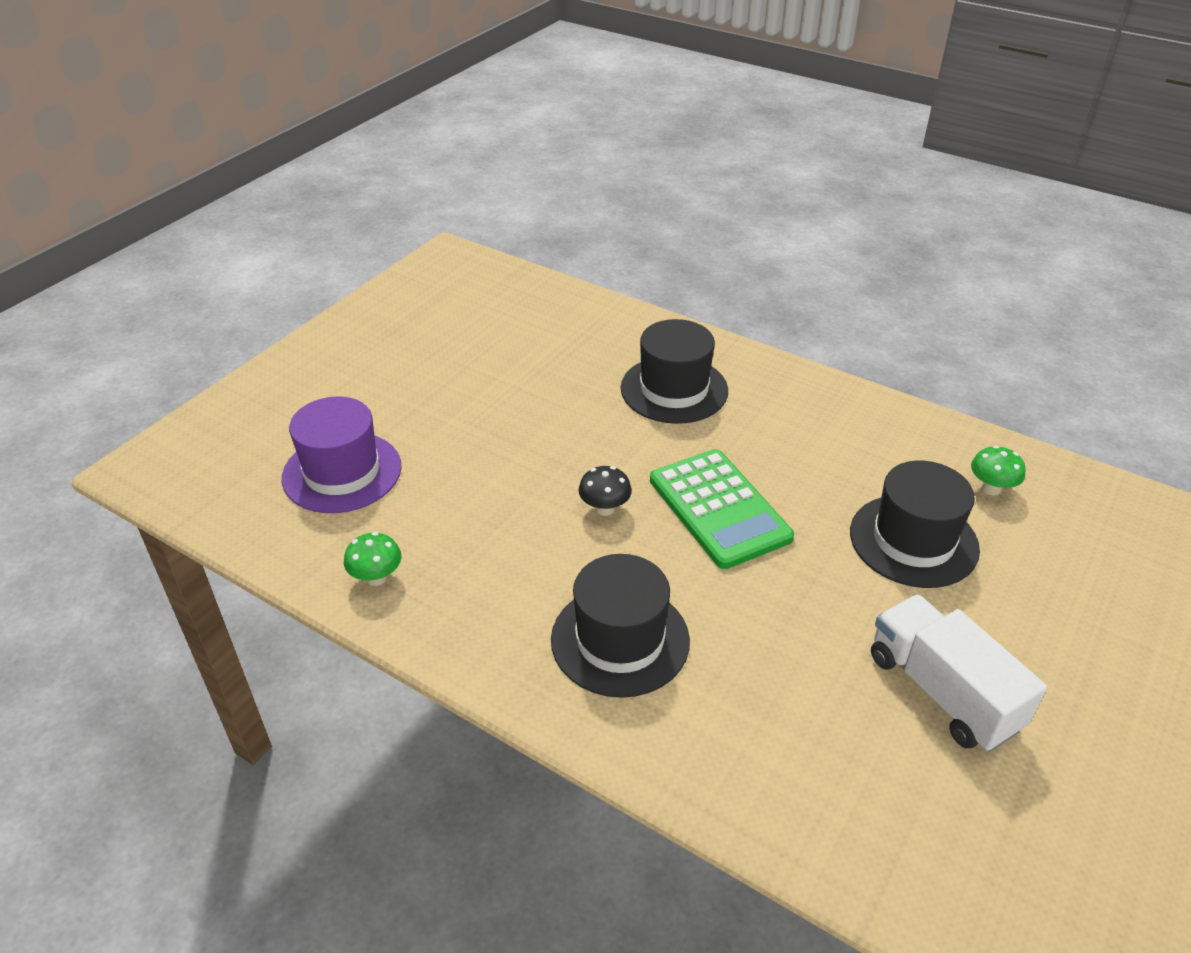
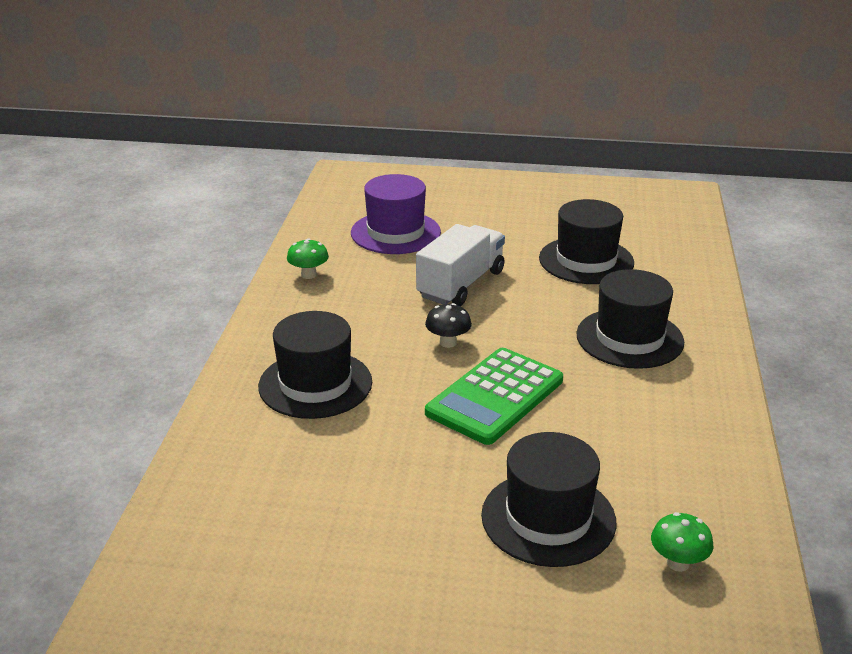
camera: 65 degrees right, 10 degrees down
white truck [871,594,1047,752] -> white truck moved to [416,224,505,306]
none -> black hat [539,199,634,284]

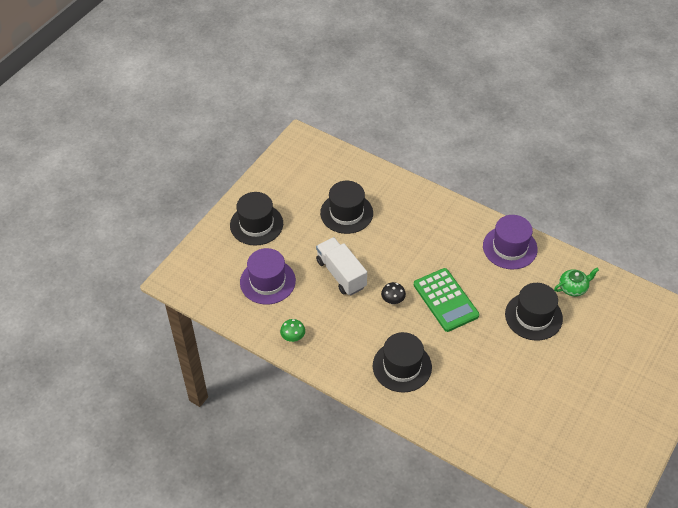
camera: 65 degrees left, 20 degrees up
black hat [576,269,684,369] -> black hat moved to [230,192,283,246]
green mushroom [651,512,713,572] -> green teapot [554,268,599,297]
none -> purple hat [483,215,538,270]

